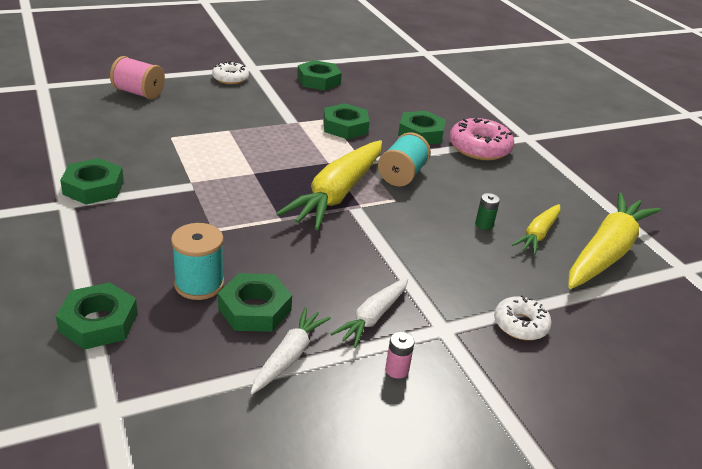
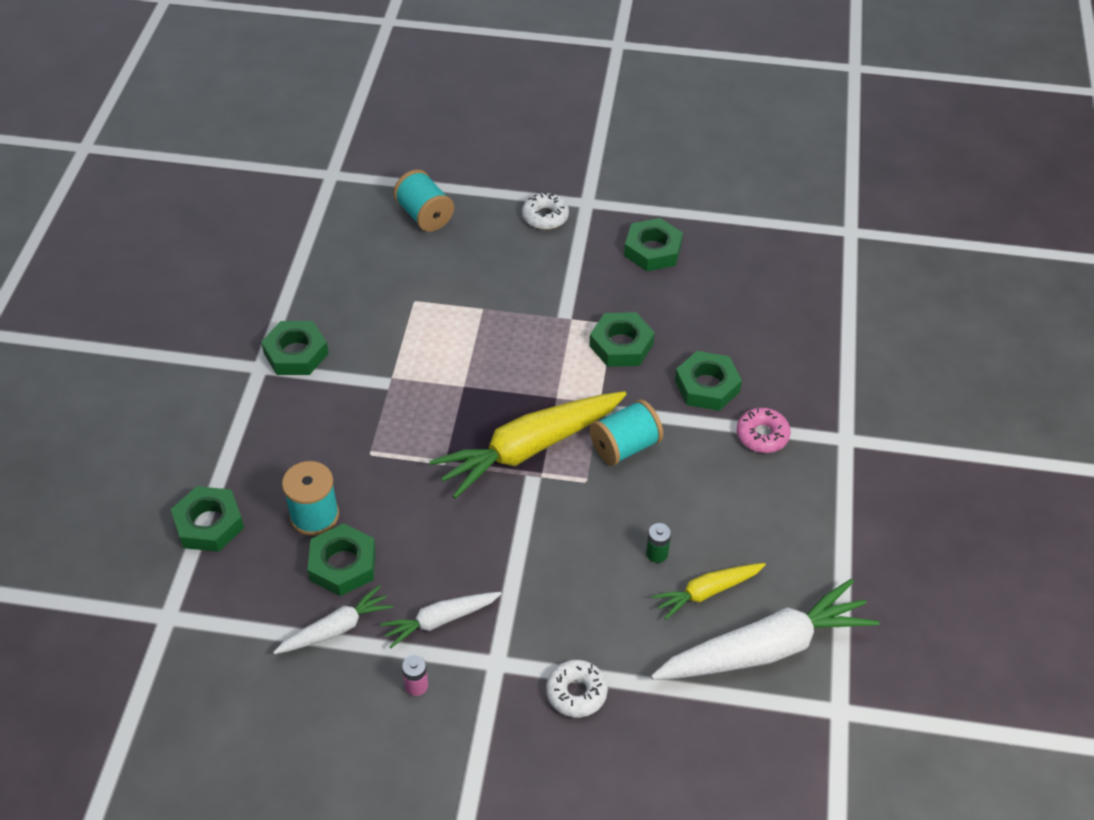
camera: 35 degrees right, 15 degrees up
pink spool [110,56,165,99] -> turquoise spool [393,170,454,232]
pink donut [449,118,514,160] -> pink donut [736,408,791,453], size x0.63
yellow carrot [568,193,661,289] -> white carrot [651,579,880,680]

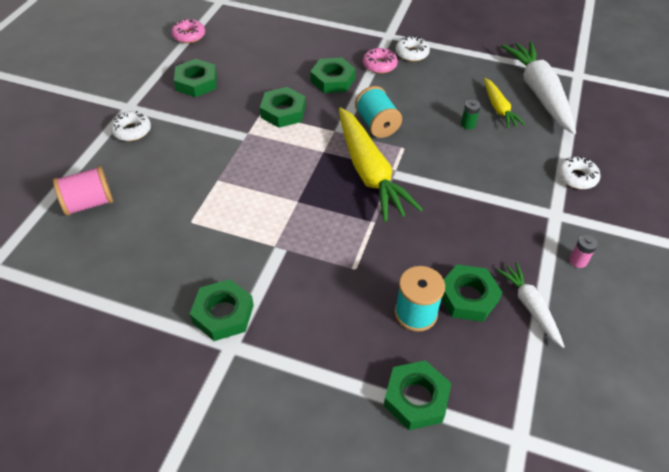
camera: 80 degrees left, 0 degrees up
white carrot [380,592,502,648] -> none
turquoise spool [393,170,454,232] -> pink spool [53,166,113,216]
none -> pink donut [171,19,205,43]
none -> white donut [396,36,430,62]

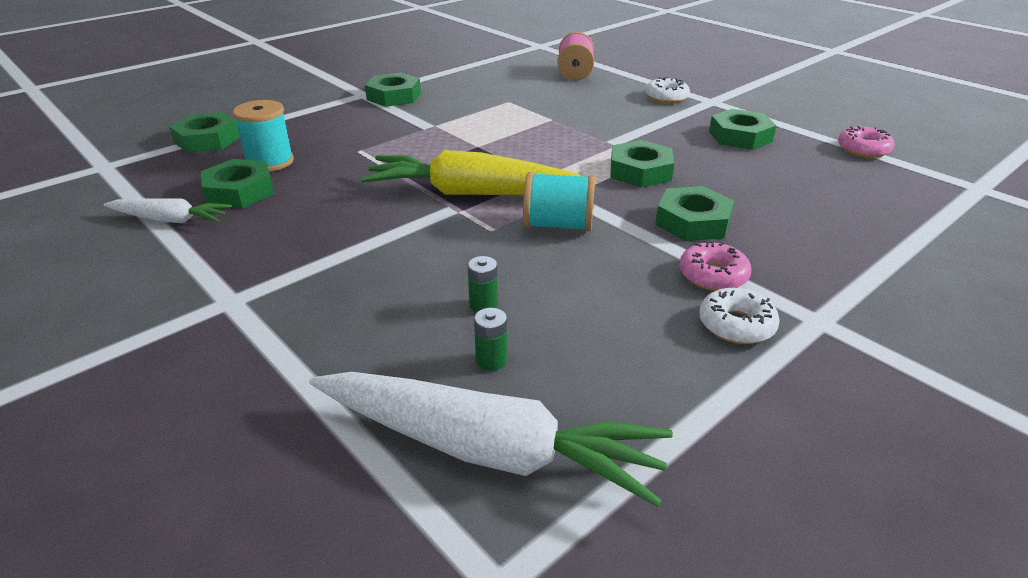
camera: 120 degrees right, 15 degrees down
yellow carrot [484,78,526,129] -> green battery [474,308,507,371]
white donut [557,156,601,189] -> none
pink battery [570,235,598,268] -> none

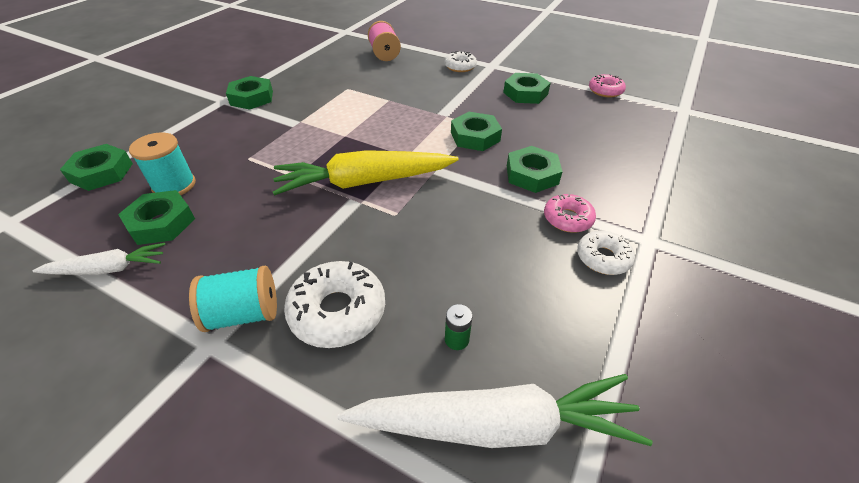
camera: 20 degrees left, 10 degrees up
green battery [468,256,498,312] -> none
turquoise spool [523,172,595,231] -> turquoise spool moved to [189,266,277,332]
none -> white donut [284,261,385,348]

